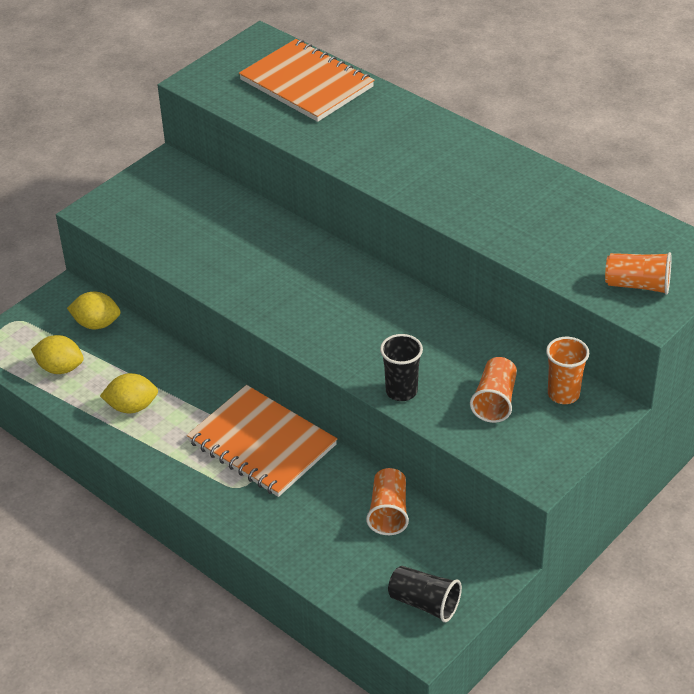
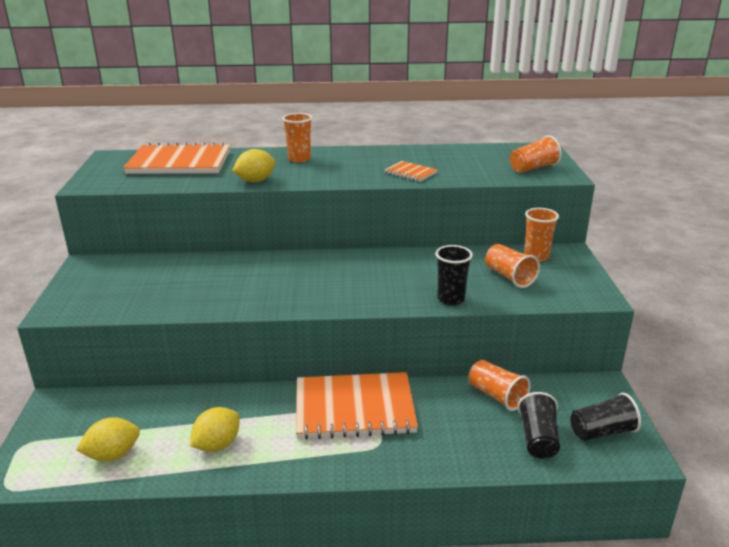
camera: 45 degrees left, 15 degrees down
yellow lemon [67,292,120,329] -> yellow lemon moved to [232,149,275,182]
none -> orange cup [282,113,313,163]
none -> orange notebook [385,161,438,182]
none -> black cup [518,392,560,459]

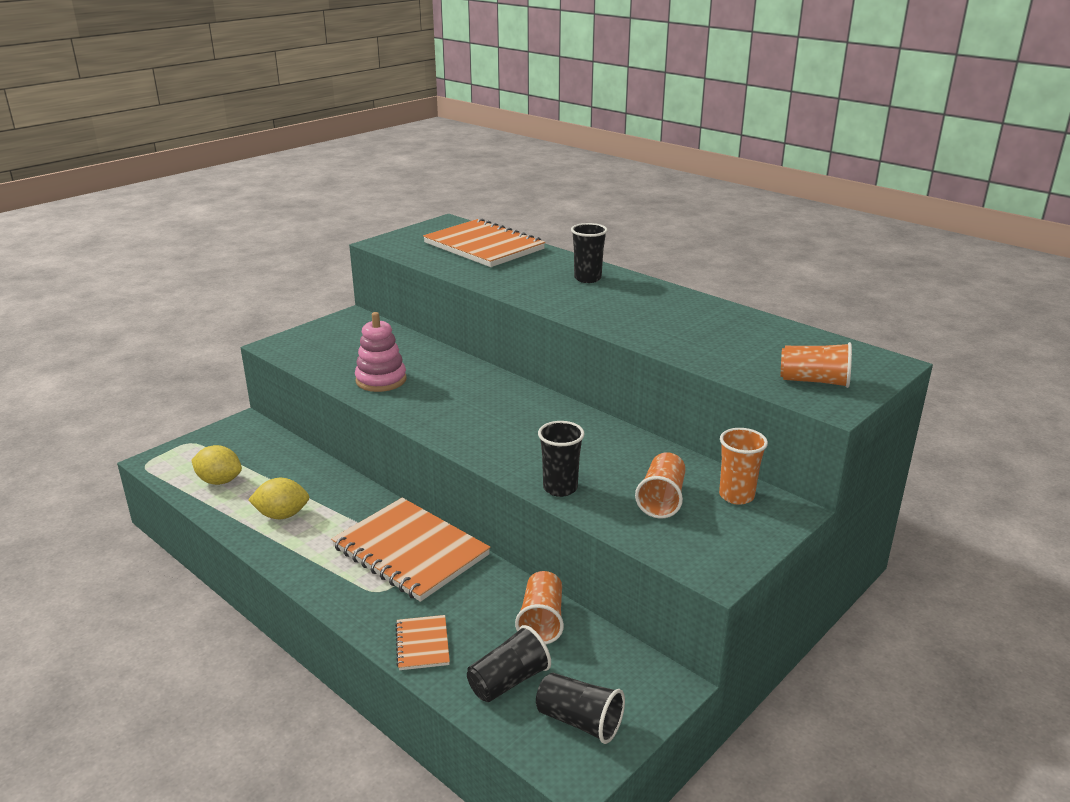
camera: 45 degrees right, 0 degrees up
yellow lemon [232,149,275,182] -> none
orange cup [282,113,313,163] -> black cup [571,223,608,283]
orange notebook [385,161,438,182] -> orange notebook moved to [395,615,450,670]
none -> pink stacking toy [355,312,406,392]

